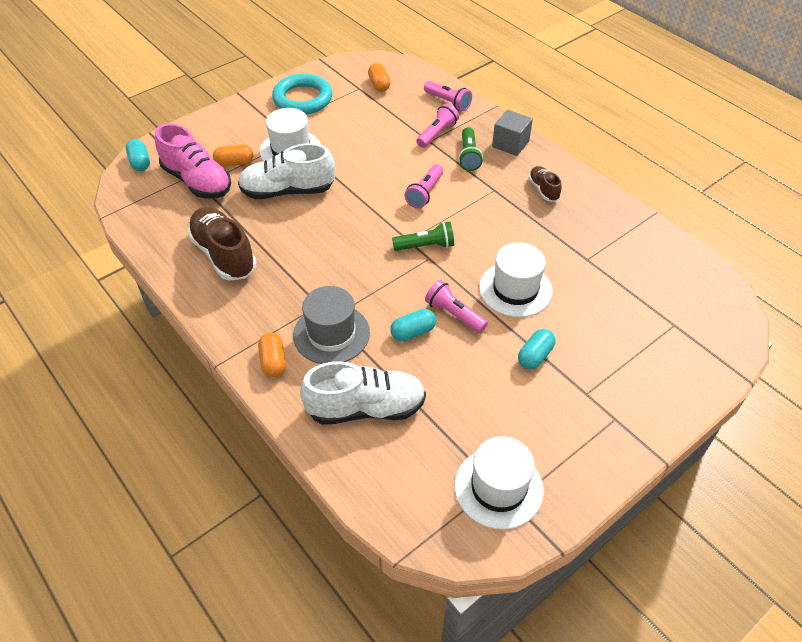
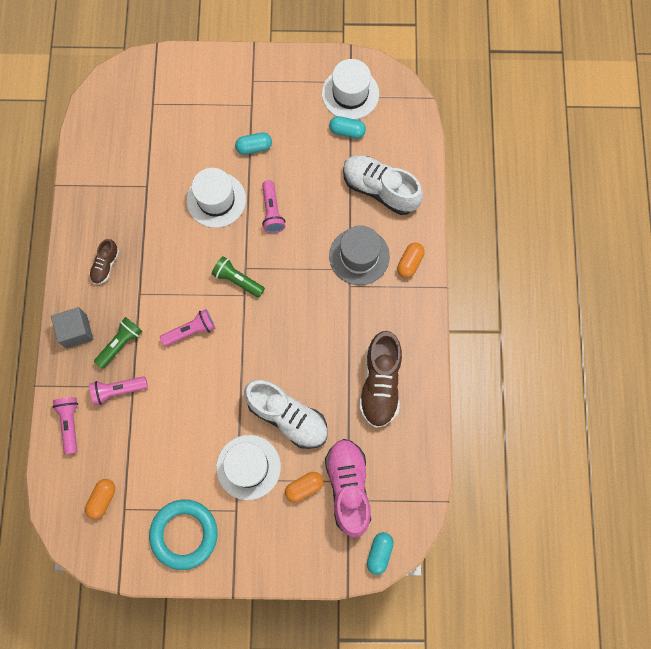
camera: 140 degrees left, 25 degrees up
orange capsule [213,144,253,167] -> orange capsule turned 60 degrees counterclockwise [285,472,323,503]
turquoise capsule [390,309,436,341] -> turquoise capsule moved to [329,116,366,138]

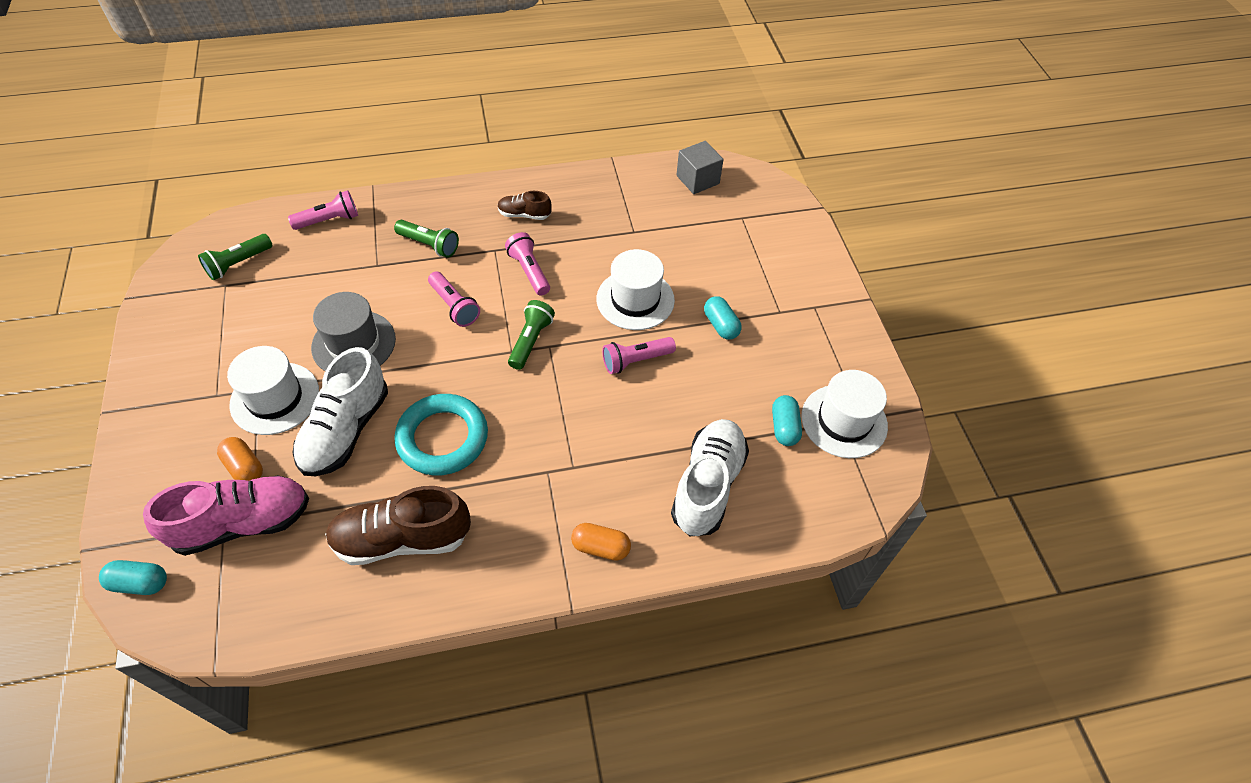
camera: 75 degrees right, 20 degrees down
grey cube [51,307,93,348] -> grey cube moved to [676,141,724,194]
orange capsule [85,479,115,519] -> green flashlight [198,234,273,280]
pink flashlight [89,376,148,405] -> pink flashlight moved to [505,232,550,296]
turquoise ring [149,500,218,570] -> turquoise ring moved to [394,394,488,475]
grey hat [329,226,390,285] -> grey hat moved to [311,292,396,371]

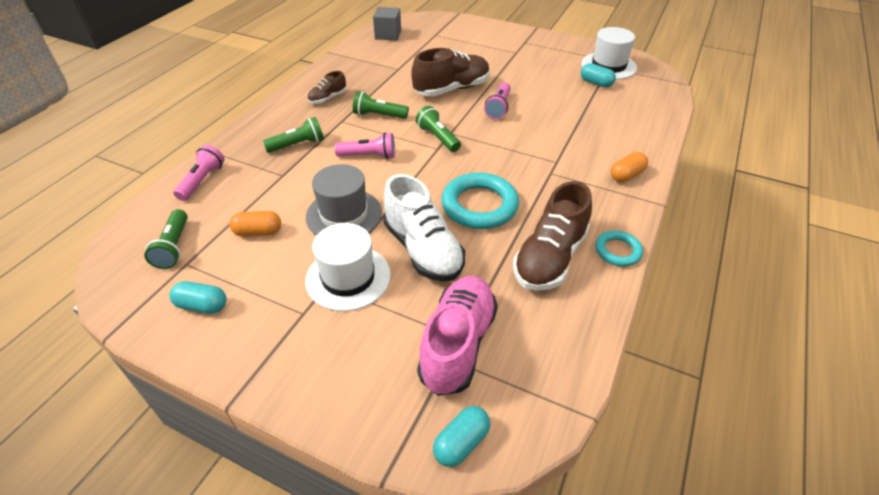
camera: 50 degrees left, 10 degrees down
orange capsule [217,437,263,481] -> orange capsule moved to [229,211,281,237]
pink flashlight [505,232,550,296] -> green flashlight [353,91,409,119]
white hat [597,249,675,330] -> brown shoe [411,48,490,96]
white shoe [671,419,749,536] -> none
turquoise capsule [704,296,742,340] -> turquoise capsule moved to [169,281,227,314]
none -> turquoise ring [595,230,643,266]

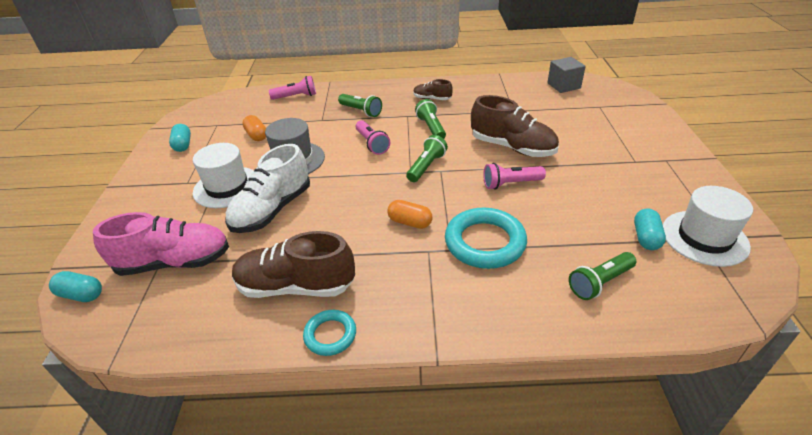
camera: 65 degrees right, 5 degrees down
green flashlight [144,209,188,269] -> green flashlight moved to [569,252,636,300]
turquoise ring [441,172,519,229] -> turquoise ring moved to [445,208,527,269]
orange capsule [611,152,648,183] -> orange capsule moved to [388,200,432,229]

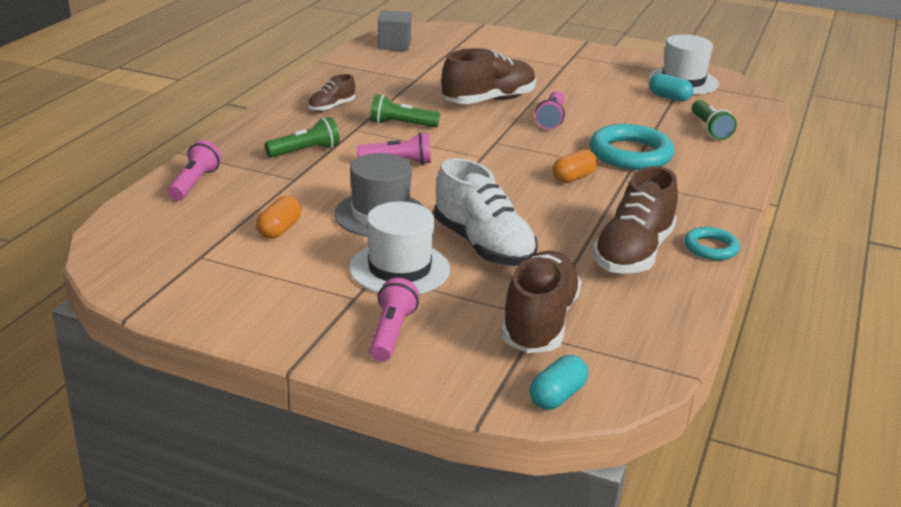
camera: 70 degrees left, 10 degrees down
pink shoe [93,212,229,276] -> brown shoe [501,251,582,353]
turquoise capsule [169,124,191,152] -> none
orange capsule [242,115,266,141] -> orange capsule turned 60 degrees counterclockwise [256,196,302,239]
green flashlight [406,135,448,182] -> none
none -> pink flashlight [369,278,419,362]

